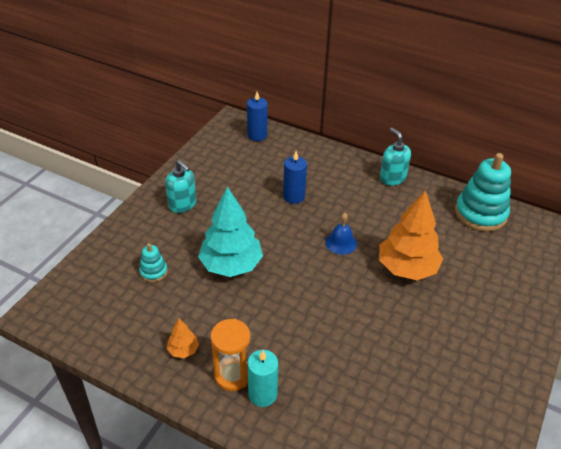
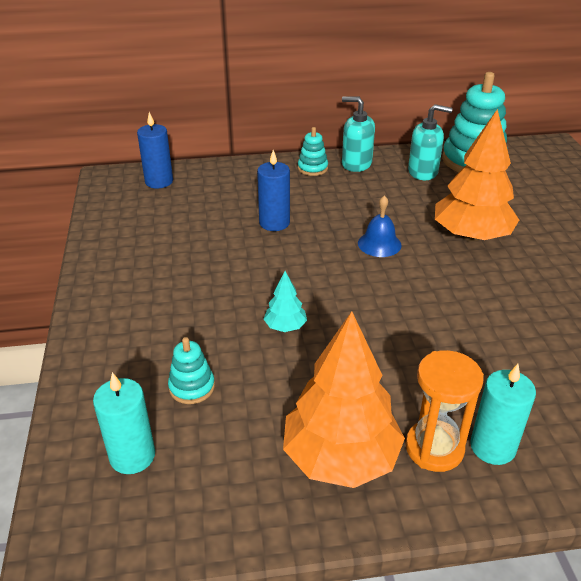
camera: 35 degrees left, 5 degrees down
turquoise soap dispenser [165,160,197,213] -> turquoise soap dispenser moved to [408,104,453,180]
orange tree [167,318,199,358] -> orange tree [283,311,405,488], size x2.24
turquoise tree [198,186,263,277] -> turquoise tree [264,271,307,332], size x0.45
none -> turquoise candle [93,372,155,474]
none -> turquoise stacking toy [298,127,328,176]

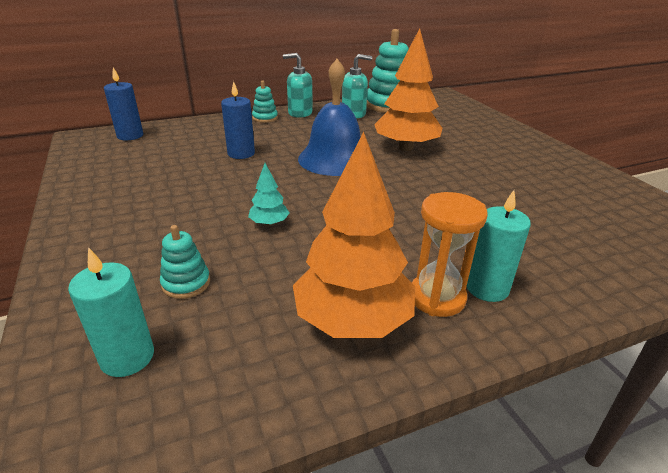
camera: 15 degrees left, 5 degrees down
blue bell [358,195,402,257] -> blue bell [298,59,361,176], size x2.00

